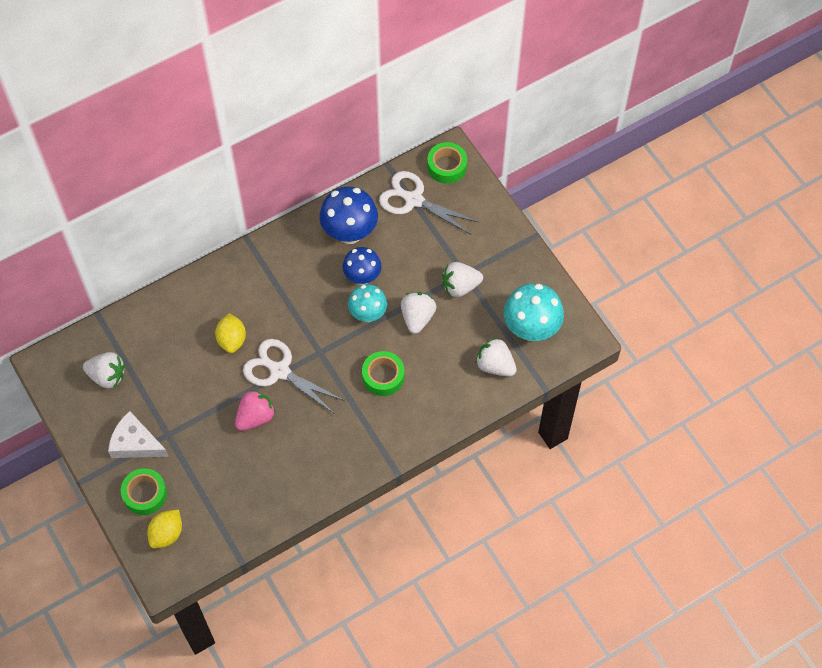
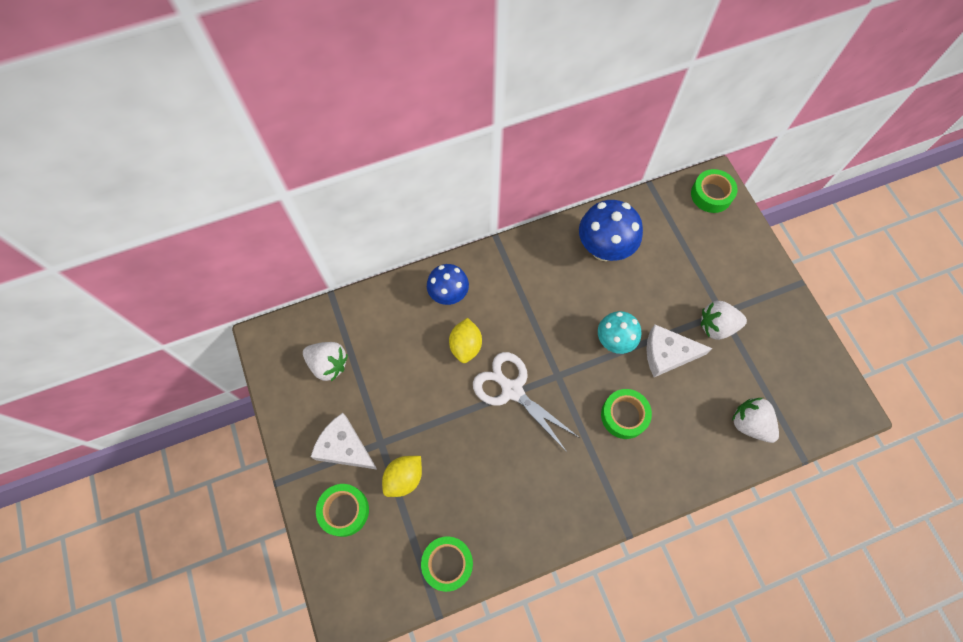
camera: 10 degrees right, 5 degrees up
yellow lemon [147,510,182,549] -> yellow lemon moved to [382,456,422,497]
pink strawberry [235,390,275,431] -> none
blue mushroom [342,247,381,285] -> blue mushroom moved to [427,264,469,305]
white scissors [379,171,478,234] -> none
white strawberry [401,292,436,334] -> white cheese [646,325,713,377]
turquoise mushroom [504,283,564,341] -> none
none -> green tape [421,536,473,592]

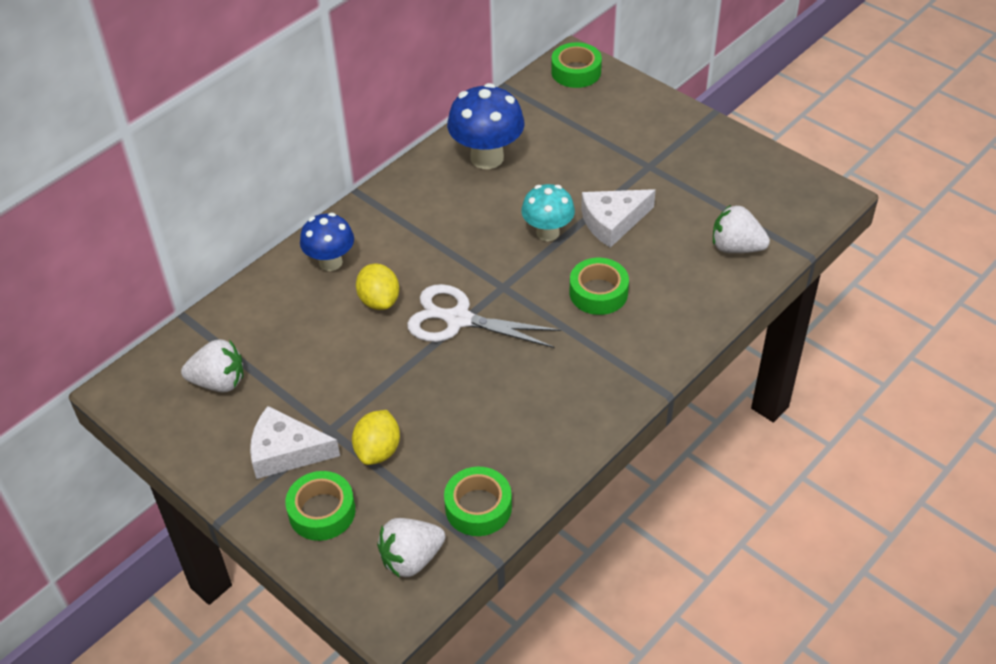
camera: 25 degrees left, 20 degrees down
white strawberry [701,301,747,340] -> white strawberry moved to [377,518,445,578]

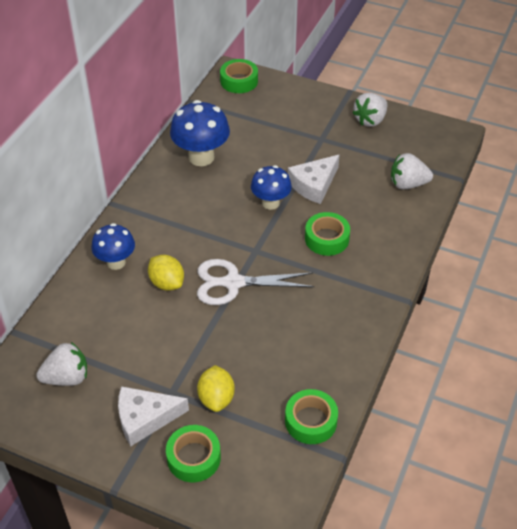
camera: 20 degrees left, 0 degrees up
white strawberry [377,518,445,578] -> white strawberry moved to [353,93,387,127]
turquoise mushroom [521,184,575,241] -> blue mushroom [251,165,292,210]

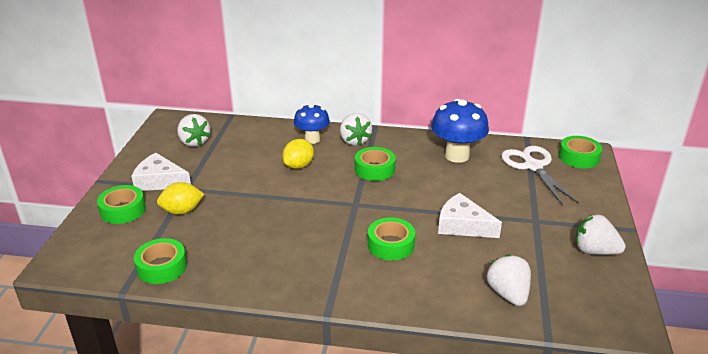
camera: 75 degrees right, 15 degrees down
white cheese [118,386,189,446] -> white cheese turned 45 degrees counterclockwise [132,153,191,191]
white scissors [197,259,314,305] -> white scissors moved to [501,146,579,206]
blue mushroom [251,165,292,210] -> none
none -> white strawberry [340,113,372,146]
none -> green tape [355,147,396,181]

